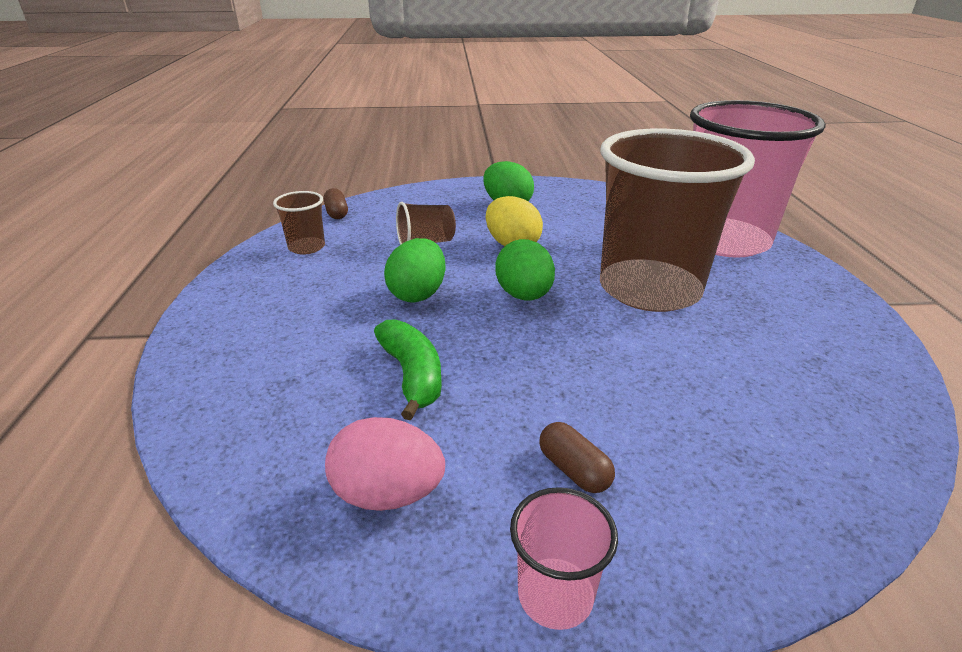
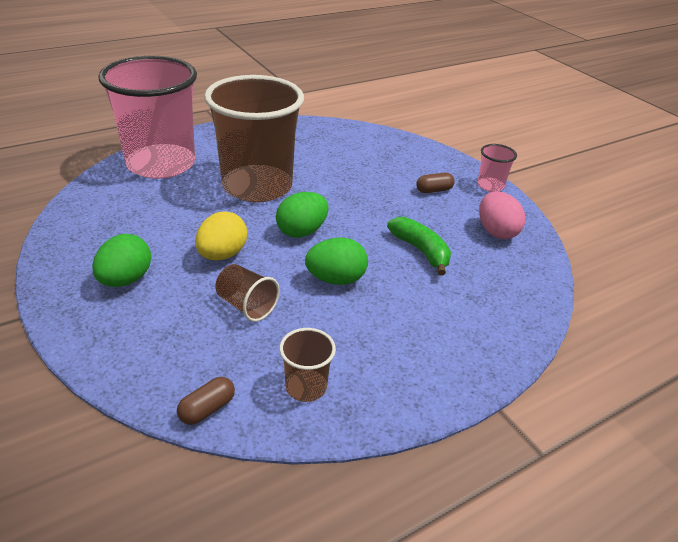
camera: 120 degrees left, 5 degrees up
green banana [374,320,442,420] -> green banana turned 105 degrees clockwise [387,217,451,276]
brown capsule [539,422,615,493] -> brown capsule turned 45 degrees clockwise [416,173,455,193]

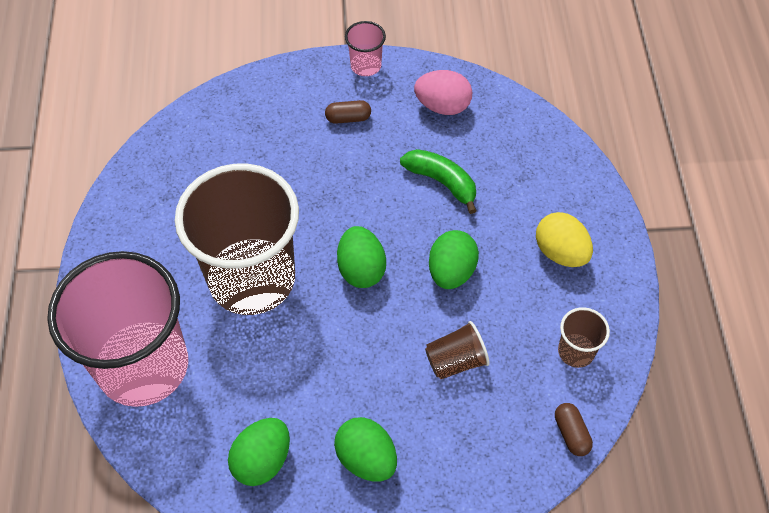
camera: 60 degrees left, 20 degrees up
yellow egg [195,211,247,261] -> yellow egg moved to [536,212,593,267]
green banana [387,217,451,276] -> green banana turned 45 degrees clockwise [400,149,476,214]
brown capsule [416,173,455,193] -> brown capsule turned 75 degrees clockwise [325,100,371,124]
none -> green egg [228,418,290,486]

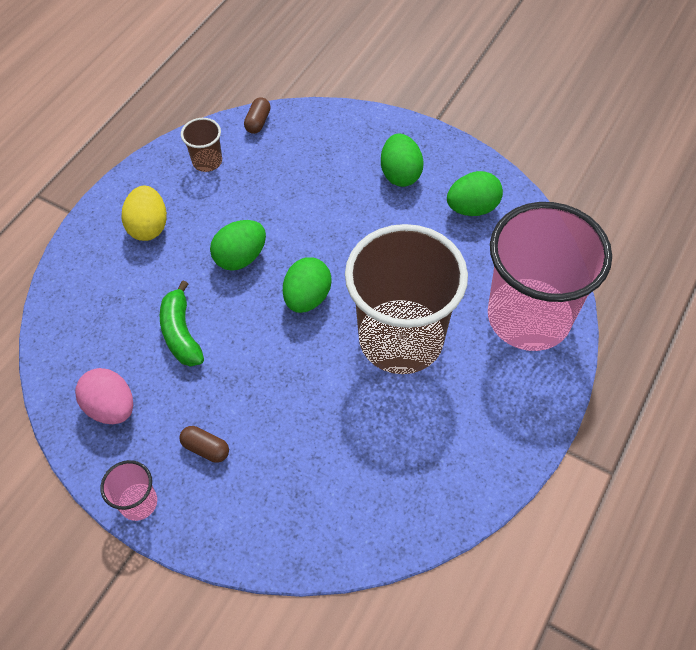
camera: 145 degrees left, 0 degrees up
brown cup [425,321,490,379] -> none

